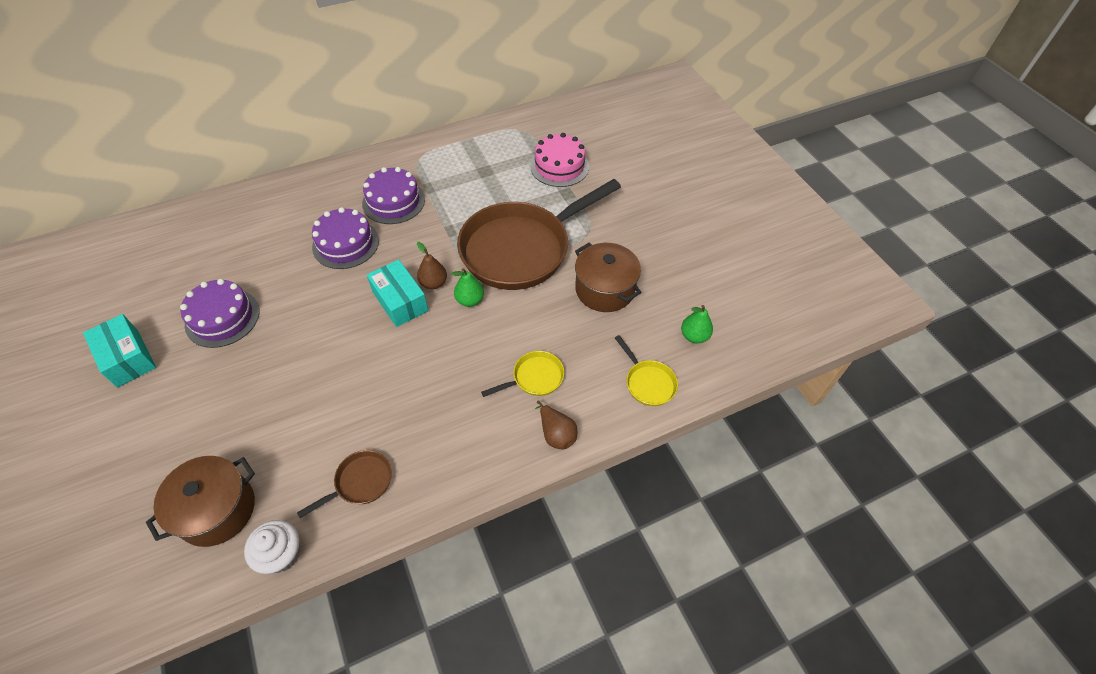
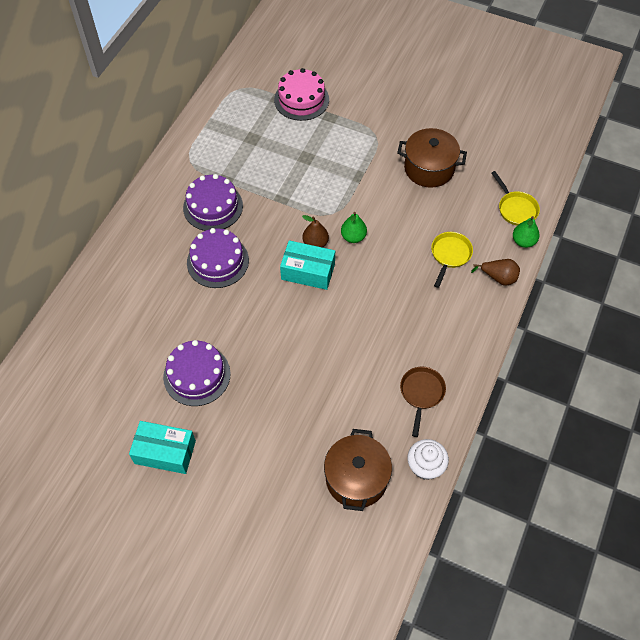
camera: 40 degrees left, 5 degrees up
brown pan [457,179,621,290] -> none
yellow pan [615,335,678,406] -> yellow pan turned 45 degrees clockwise [491,171,540,225]
green pear [681,305,713,343] -> green pear moved to [513,216,540,248]

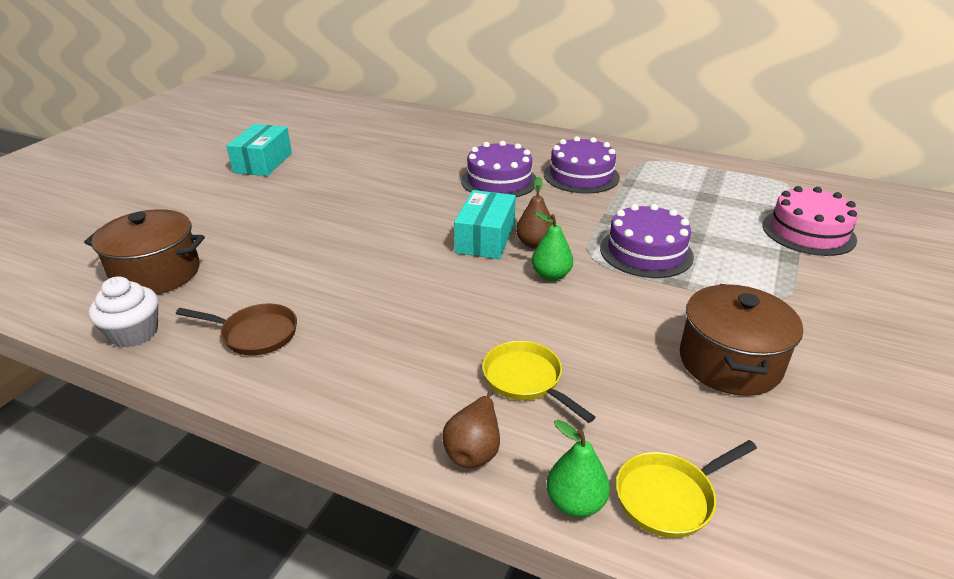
camera: 90 degrees right, 25 degrees down
purple cake [163,340,231,406] -> purple cake moved to [600,204,694,278]
yellow pan [431,232,473,288] -> yellow pan turned 150 degrees counterclockwise [482,341,595,423]

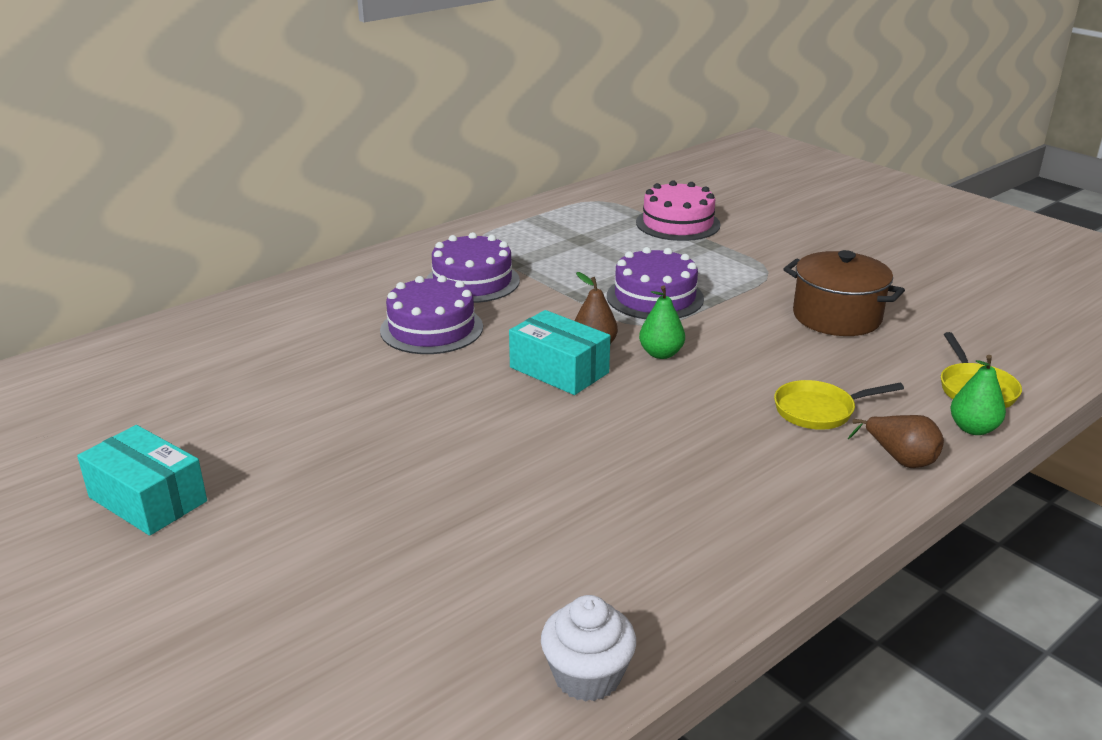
camera: 65 degrees left, 5 degrees down
brown pot [84,209,205,295] -> none
brown pan [176,303,297,356] -> none

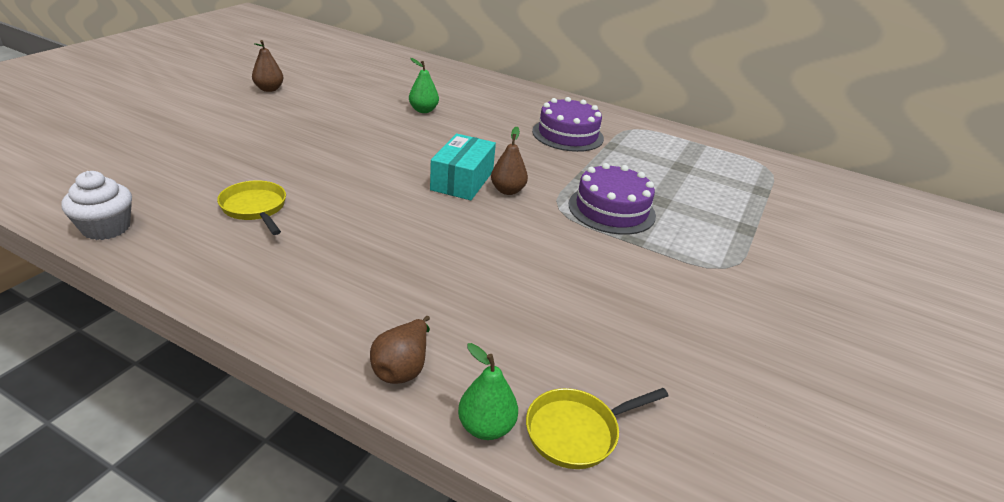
camera: 65 degrees right, 5 degrees up
turquoise box [77,425,207,536] -> brown pear [252,40,283,92]
purple cake [380,275,483,354] -> none
pink cake [636,180,721,241] -> none
green pear [639,286,685,359] -> green pear moved to [409,58,439,113]
yellow pan [774,380,904,430] -> yellow pan moved to [217,180,286,235]
brown pot [784,250,905,336] -> none

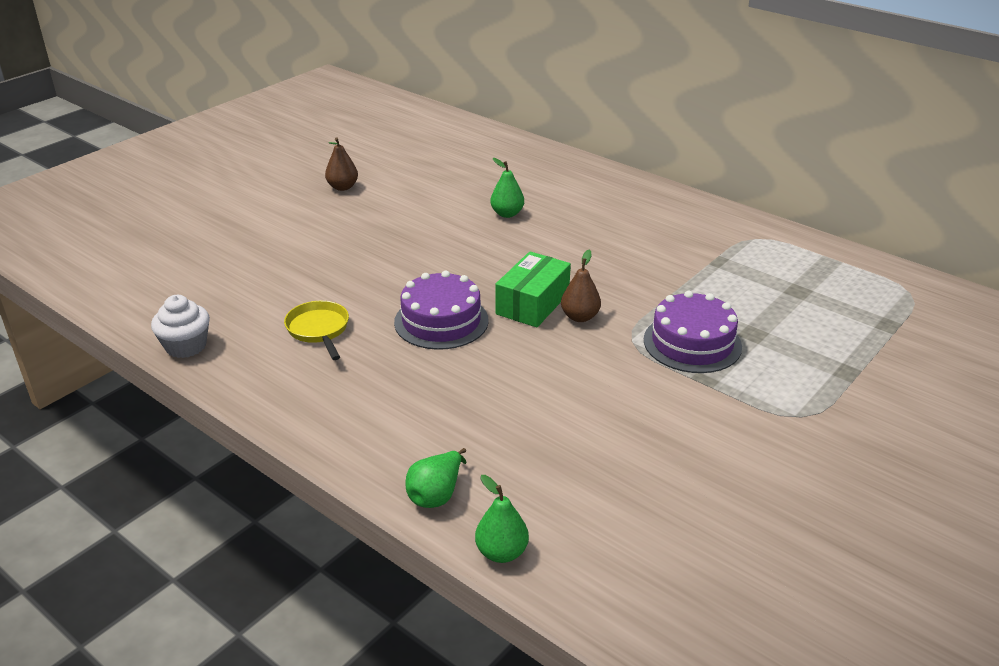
camera: 15 degrees right, 0 degrees up
brown pear [370,316,430,384] -> green pear [405,448,466,508]
turquoise box [430,133,496,200] -> green box [496,251,571,327]
yellow pan [526,388,669,469] -> none
purple cake [532,97,604,152] -> purple cake moved to [394,271,489,350]

